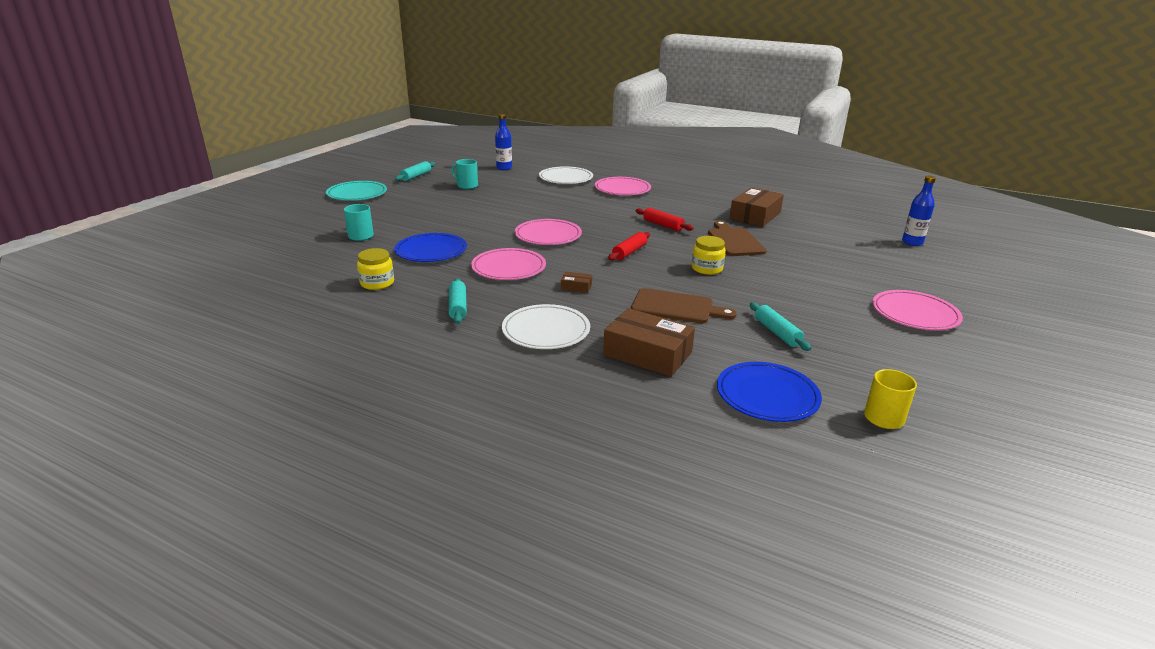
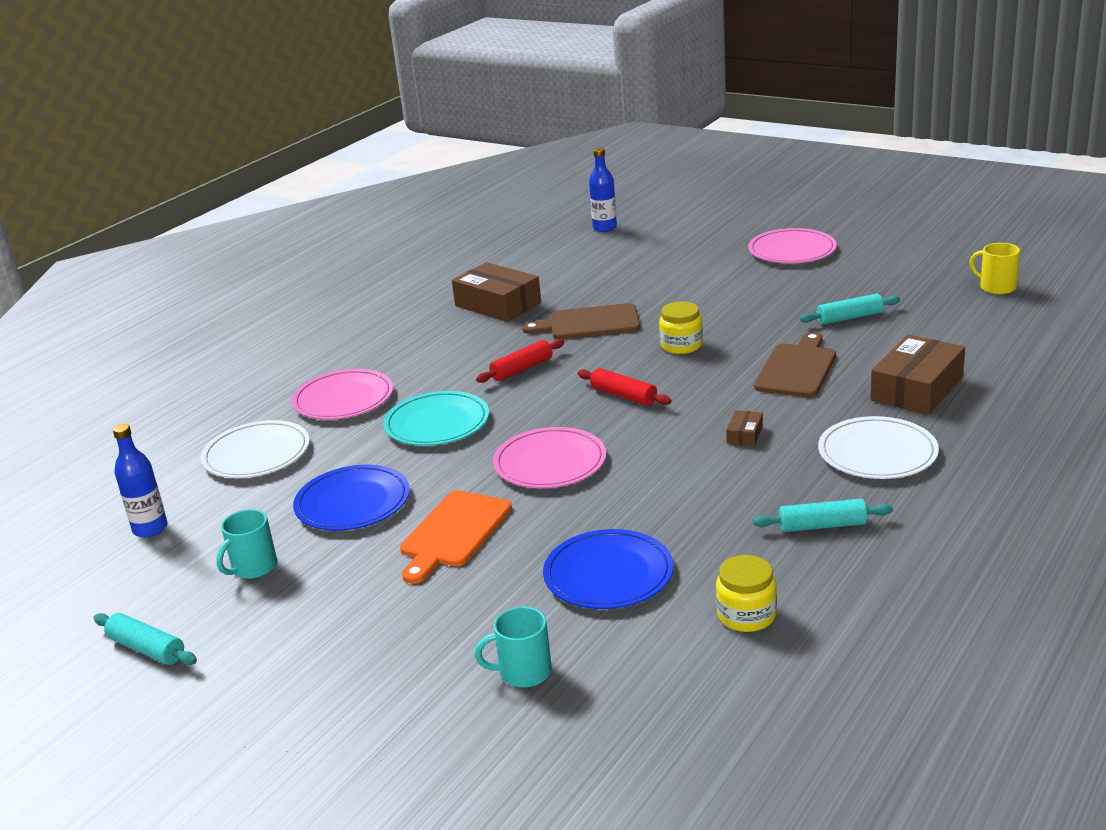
camera: 80 degrees left, 0 degrees up
turquoise plate [326,181,387,201] -> turquoise plate moved to [383,391,489,446]
pink plate [471,248,546,280] -> none
blue plate [717,362,822,422] -> blue plate moved to [293,465,410,531]
none -> orange cutting board [400,490,512,584]

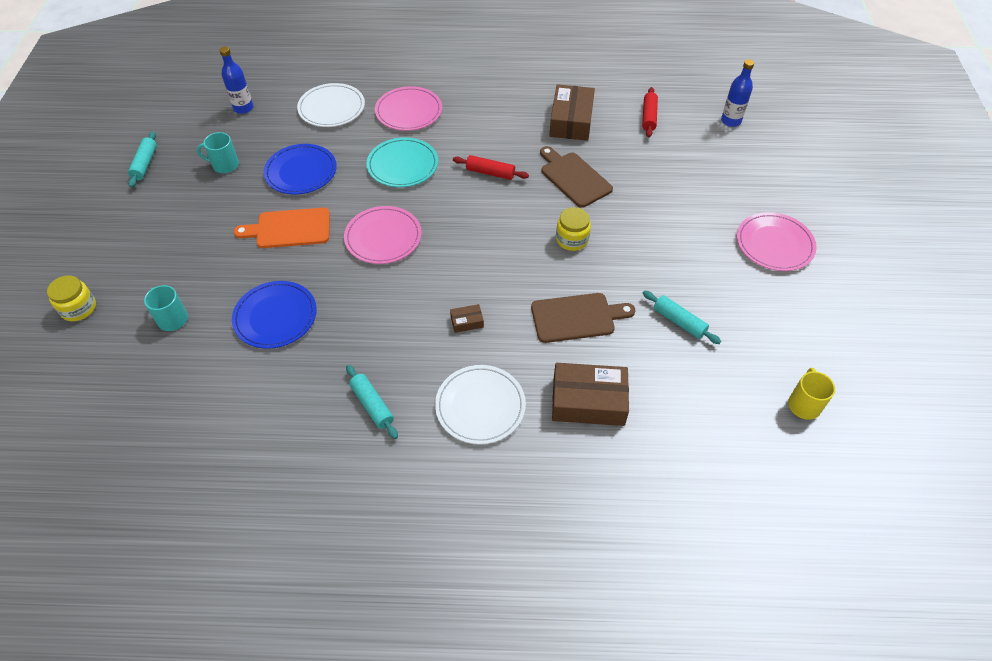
camera: 55 degrees right, 25 degrees up
red rolling pin [578,368,672,406] -> red rolling pin moved to [642,87,658,137]
yellow jar [716,555,777,632] -> yellow jar moved to [47,275,96,321]

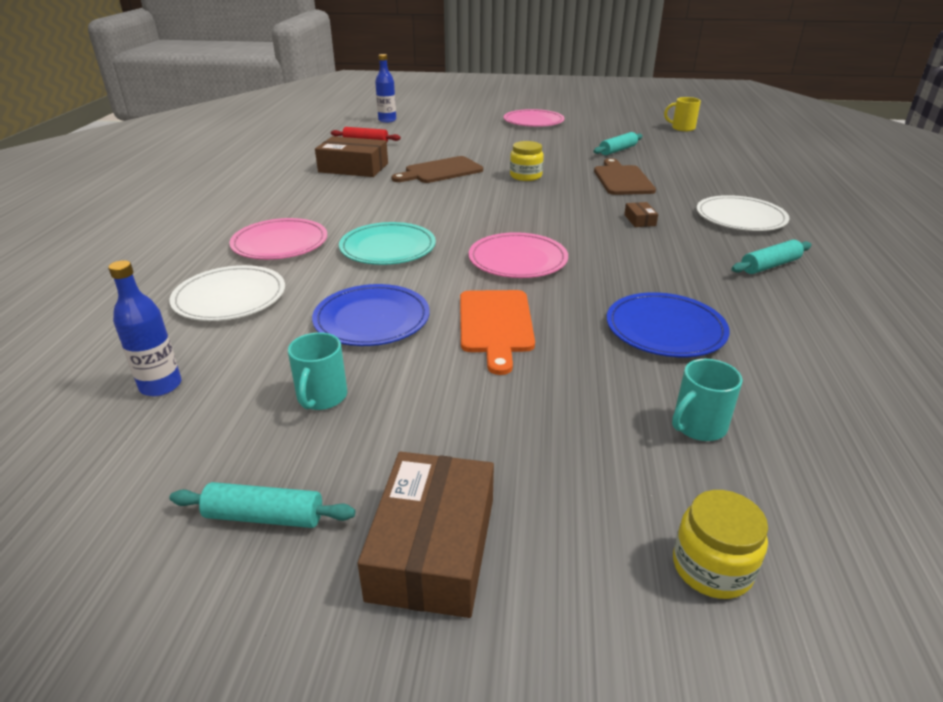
camera: 85 degrees left, 20 degrees down
red rolling pin [453,155,529,180] -> none
brown box [552,363,629,426] -> brown box moved to [358,452,494,618]

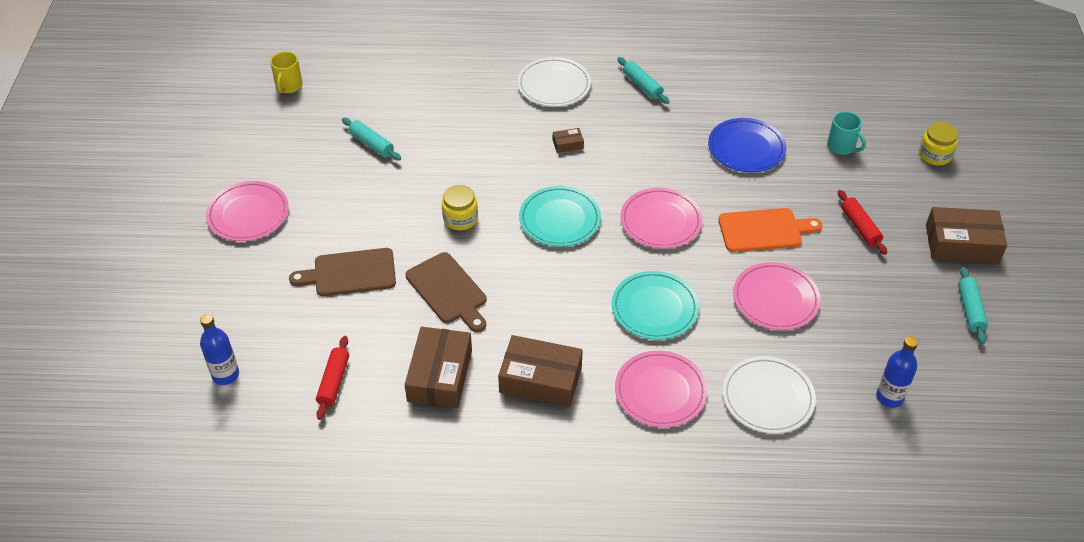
camera: 95 degrees left, 15 degrees up
turquoise mug [288,332,347,410] -> none
blue plate [312,284,430,346] -> pink plate [733,262,821,330]
brown cutting board [594,158,656,195] -> brown cutting board moved to [289,248,396,296]
none -> brown box [498,335,583,407]
none -> turquoise plate [519,186,601,247]
none -> red rolling pin [838,190,887,255]

